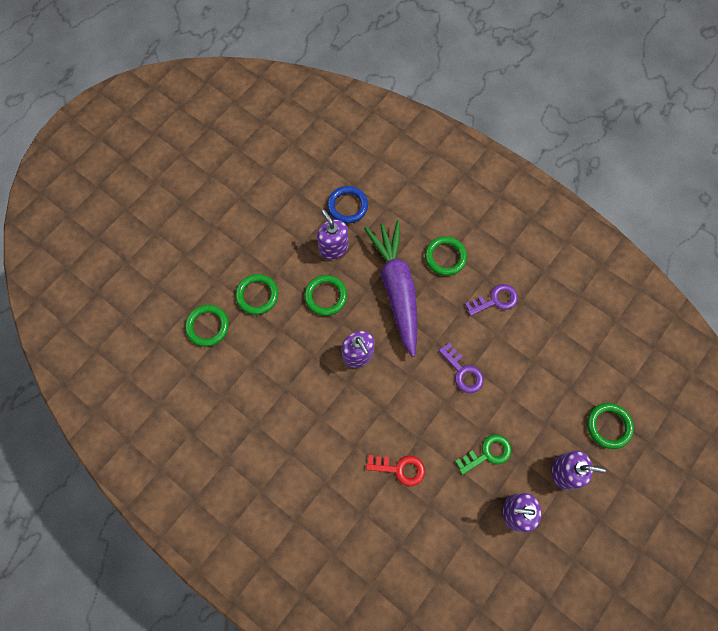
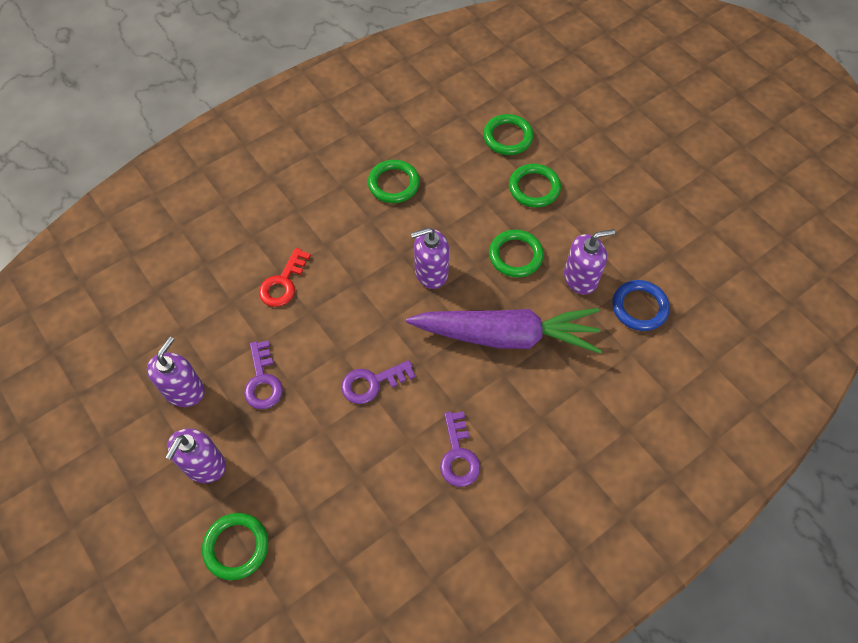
camera: 105 degrees right, 10 degrees down
green ring [425,236,467,276] -> green ring moved to [368,160,420,203]
green key [455,434,512,475] -> purple key [244,340,283,409]

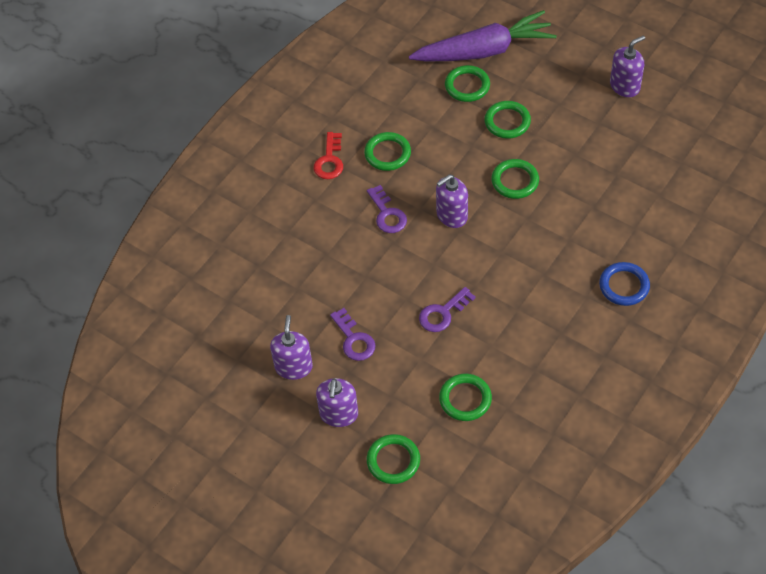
camera: 15 degrees left, 5 degrees down
red key [259,248,311,307] -> red key moved to [314,132,343,179]
purple carrot [406,308,602,354] -> purple carrot moved to [409,10,557,61]
purple key [440,411,480,487] -> purple key moved to [367,185,407,233]
purple soap dispenser [564,229,615,295] -> purple soap dispenser moved to [610,35,645,97]
blue ring [612,280,670,331] -> blue ring moved to [599,262,650,306]
none -> green ring [439,374,492,421]

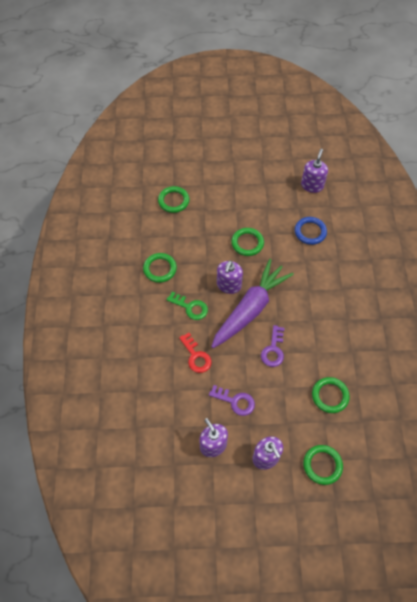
camera: 40 degrees left, 5 degrees up
red key [314,132,343,179] -> red key moved to [179,333,212,373]
purple key [367,185,407,233] -> green key [167,291,208,320]
purple carrot [409,10,557,61] -> purple carrot moved to [211,259,294,348]
green ring [484,101,531,139] -> none
blue ring [599,262,650,306] -> blue ring moved to [295,217,327,245]
purple soap dispenser [610,35,645,97] -> purple soap dispenser moved to [301,149,328,193]

